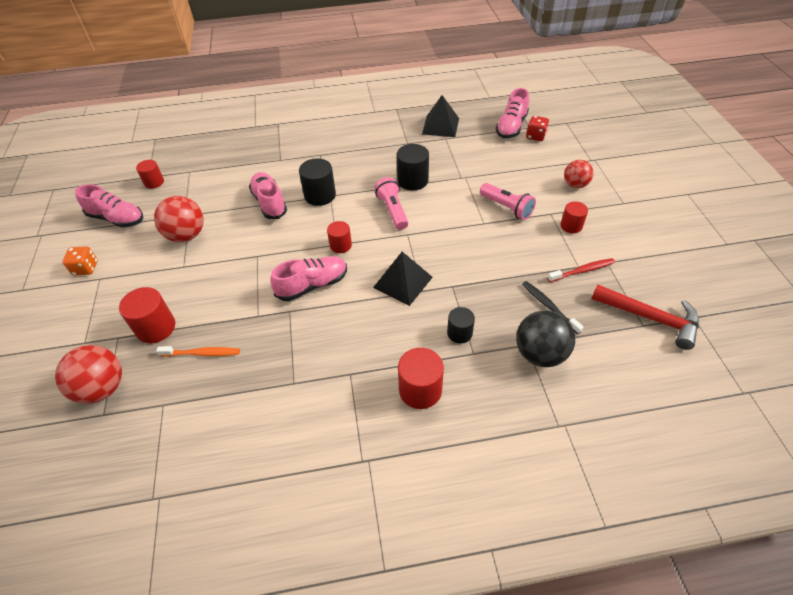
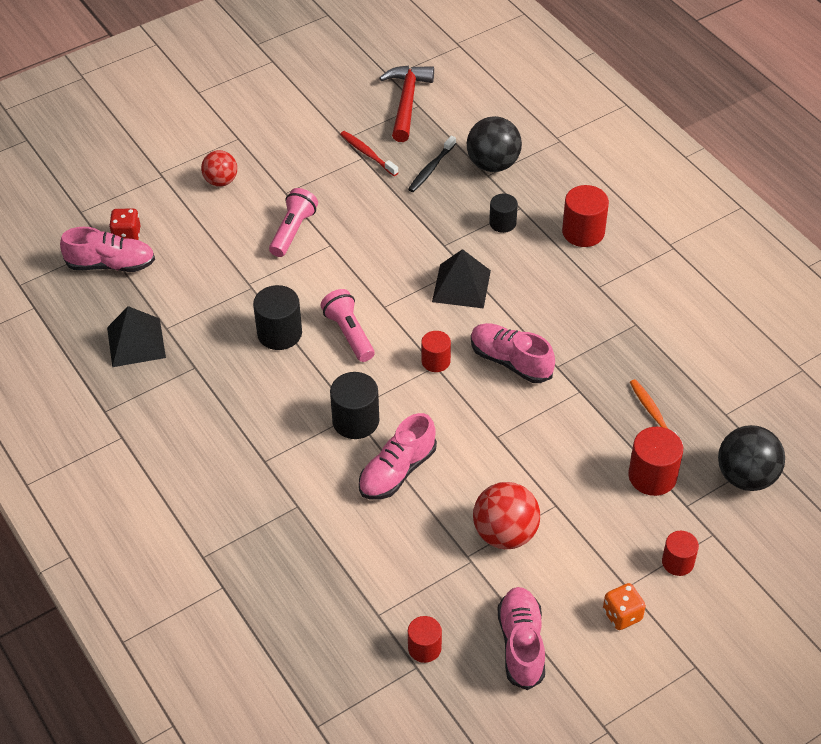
camera: 115 degrees left, 0 degrees up
red ball [55,345,122,404] -> black ball [718,425,785,491]
pink flashlight [374,177,408,230] -> pink flashlight turned 105 degrees clockwise [321,289,375,362]
red cylinder [560,201,588,233] -> red cylinder moved to [662,531,699,576]

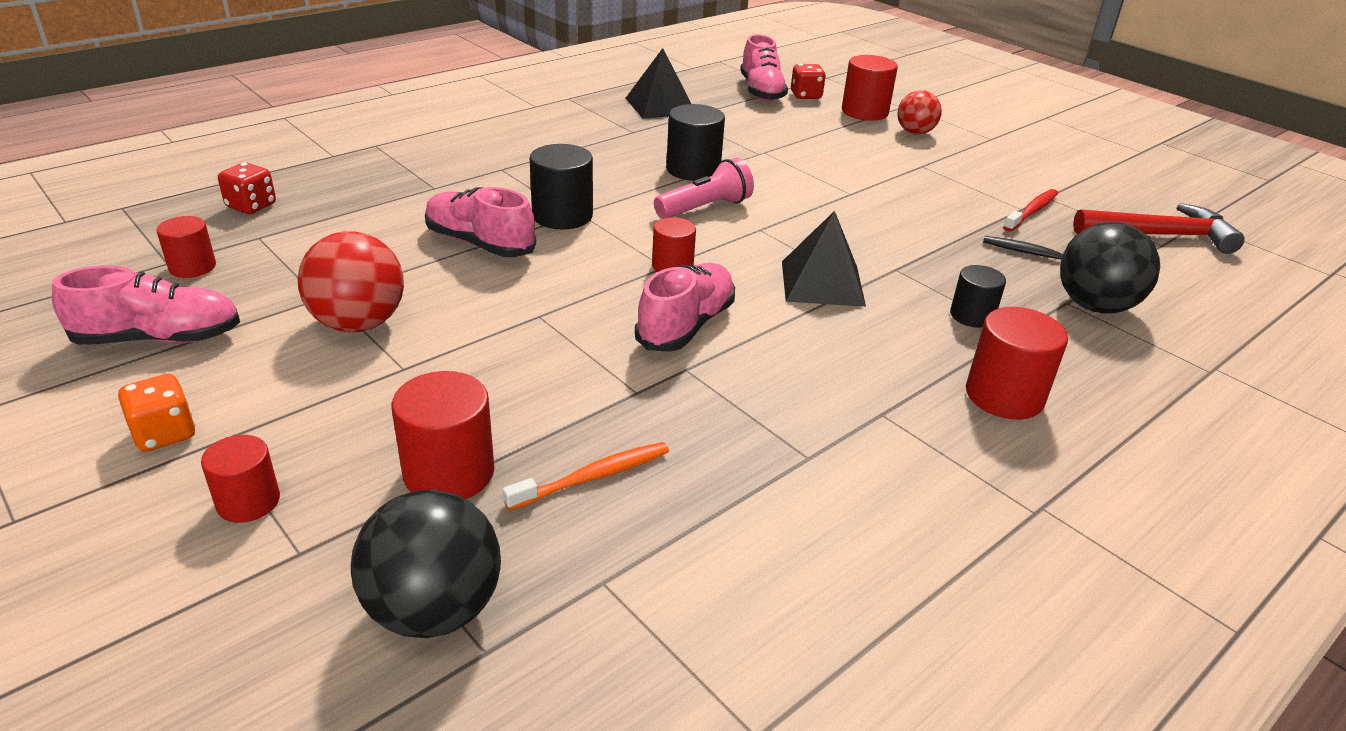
camera: 80 degrees right, 15 degrees down
pink flashlight [269,188,318,257] -> none
none -> red dice [218,162,276,214]
none -> red cylinder [842,55,898,121]

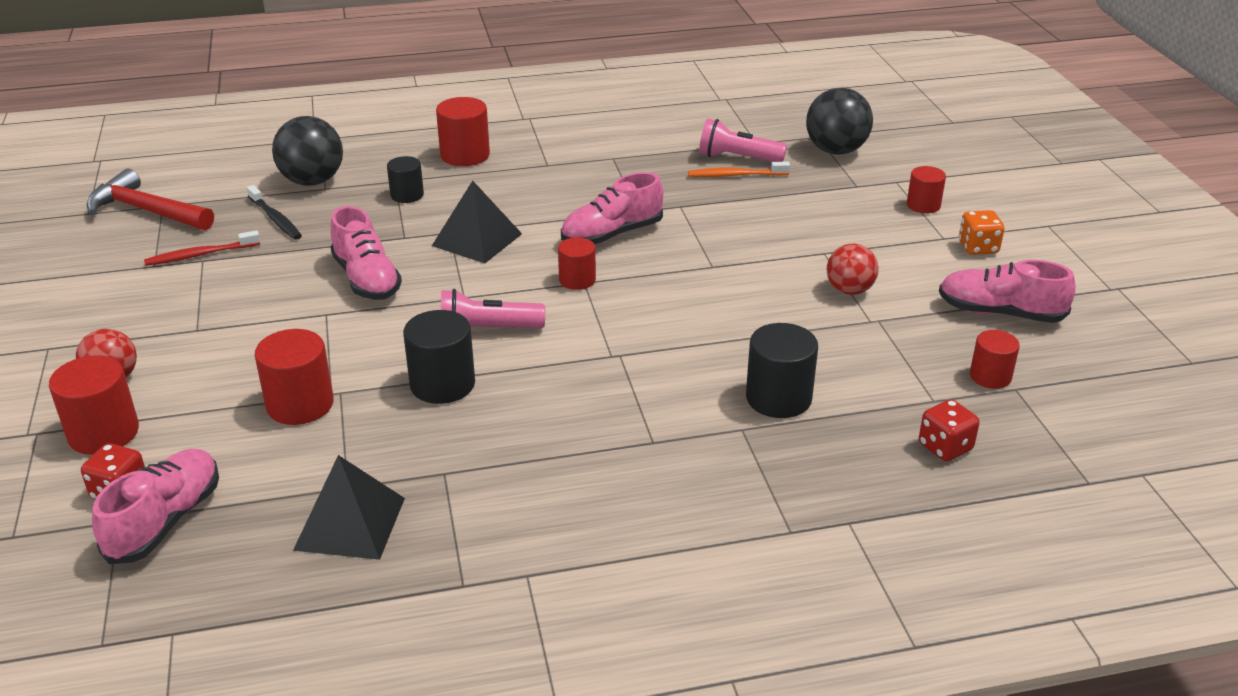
camera: 150 degrees left, 0 degrees up
red ball [298,231,404,332] -> red ball [827,244,878,295], size x0.65
red cylinder [392,371,494,499] -> red cylinder moved to [255,329,334,425]
pink shoe [425,187,536,257] -> pink shoe moved to [330,206,402,300]
black cylinder [530,144,593,229] -> black cylinder moved to [746,323,818,418]
none -> pink flashlight [699,118,787,162]

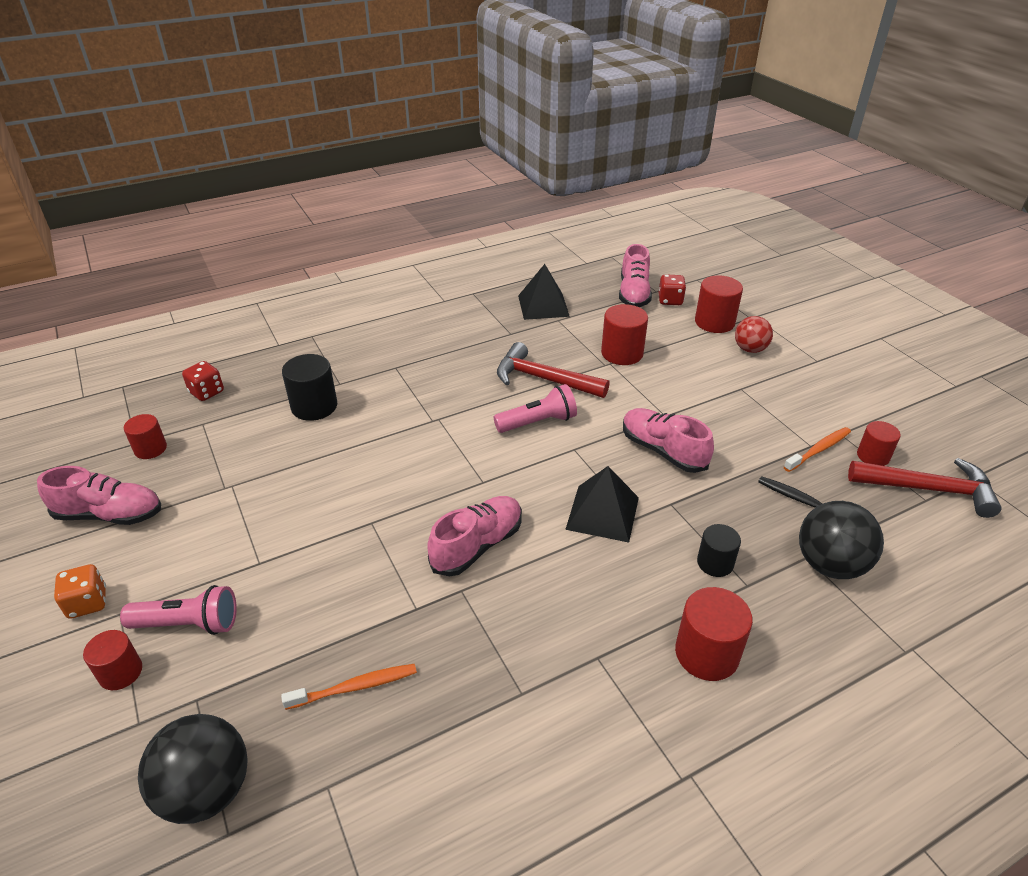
camera: 165 degrees right, 5 degrees up
red toothbrush [144,230,260,266] -> orange toothbrush [784,427,851,472]
black cylinder [403,310,475,404] -> red hammer [497,342,610,398]
red cylinder [558,237,596,290] -> red cylinder moved to [857,421,901,466]
pink flashlight [699,118,787,162] -> pink flashlight moved to [120,585,237,635]
red ball [827,244,878,295] -> none

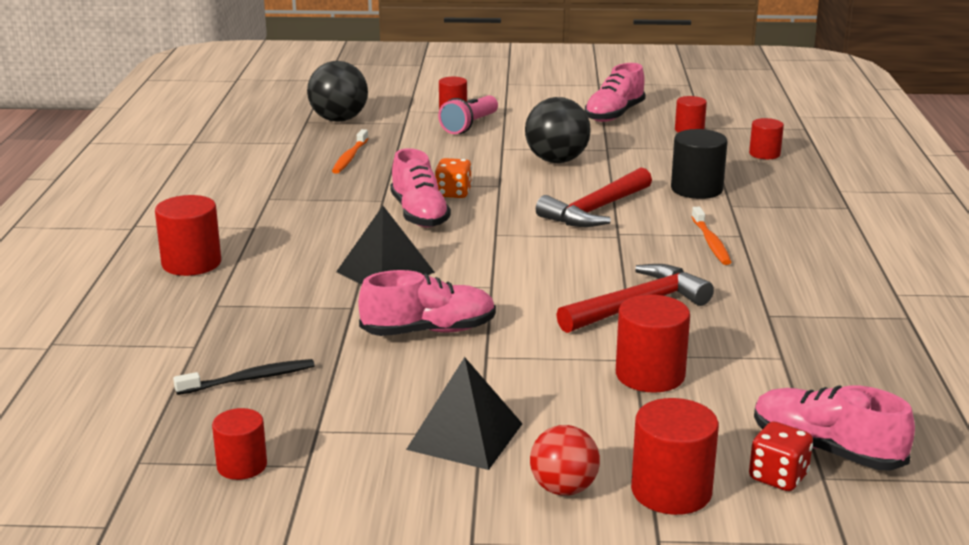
camera: 120 degrees right, 15 degrees down
orange dice [54,564,106,619] -> orange dice moved to [435,158,472,198]
red dice [182,361,224,401] -> red cylinder [749,118,784,159]
pink flashlight [494,384,577,433] -> none
black pyramid [518,264,570,320] -> black pyramid moved to [406,357,522,470]
black cylinder [697,524,741,577] -> none
orange toothbrush [784,427,851,472] -> orange toothbrush moved to [692,207,731,265]
black ball [799,501,884,579] -> black ball moved to [525,97,591,163]
red hammer [848,458,1002,518] -> red hammer moved to [536,167,652,227]

